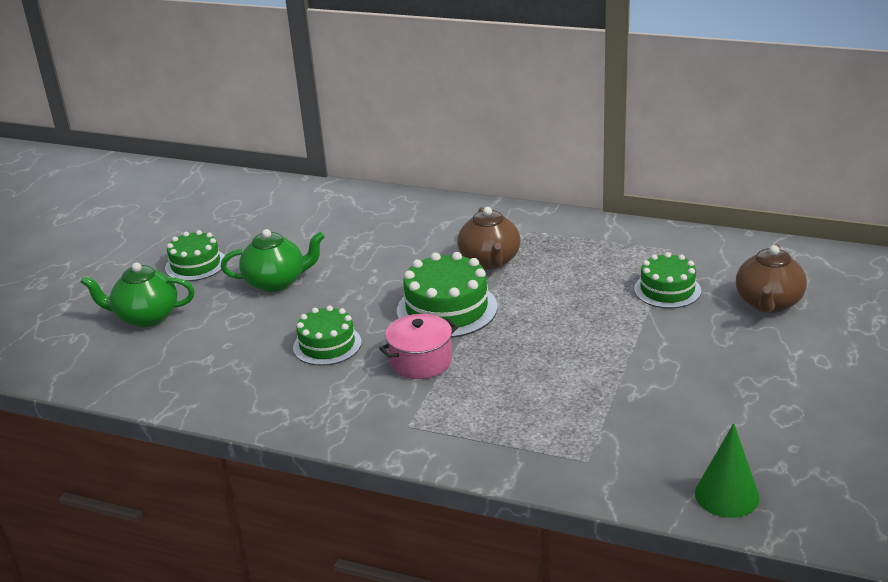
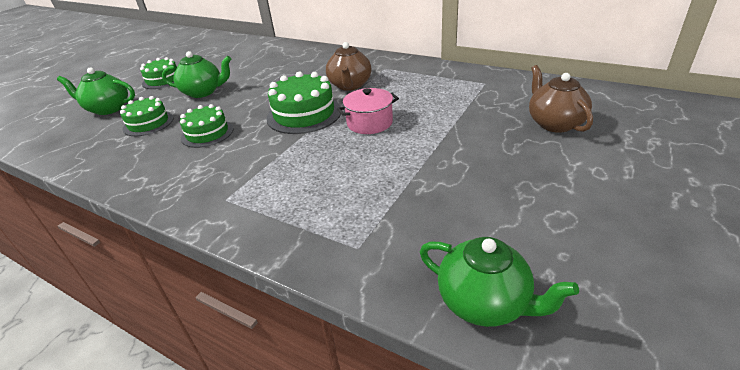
camera: 10 degrees right, 5 degrees up
pink pot [379,314,458,379] -> pink pot moved to [337,88,399,134]
green cake [634,252,701,308] -> green cake moved to [120,96,174,136]
green cone [695,423,760,518] -> green teapot [420,237,579,327]
brown teapot [736,244,807,313] -> brown teapot turned 135 degrees clockwise [529,65,593,133]

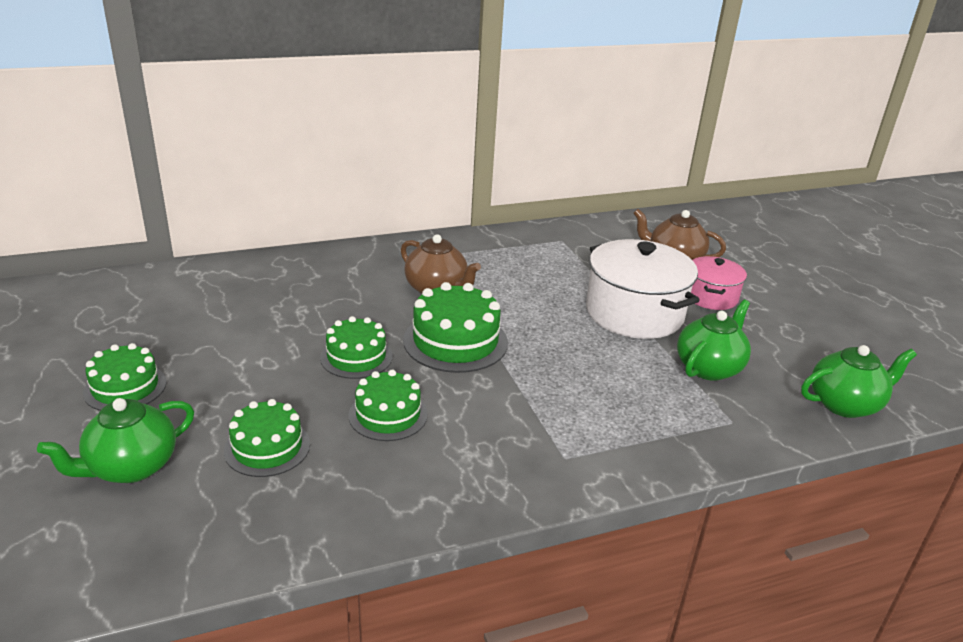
camera: 55 degrees left, 5 degrees down
green teapot [162,51,231,98] -> green teapot moved to [677,300,751,381]
pink pot [337,88,399,134] -> pink pot moved to [691,256,747,310]
none -> green cake [320,316,393,379]
none -> white pot [586,239,700,339]

